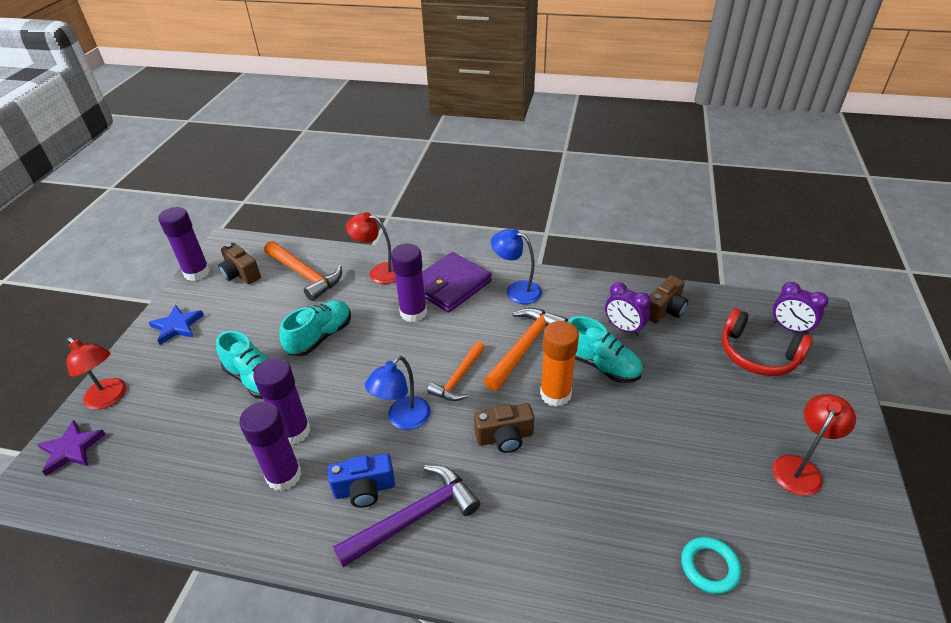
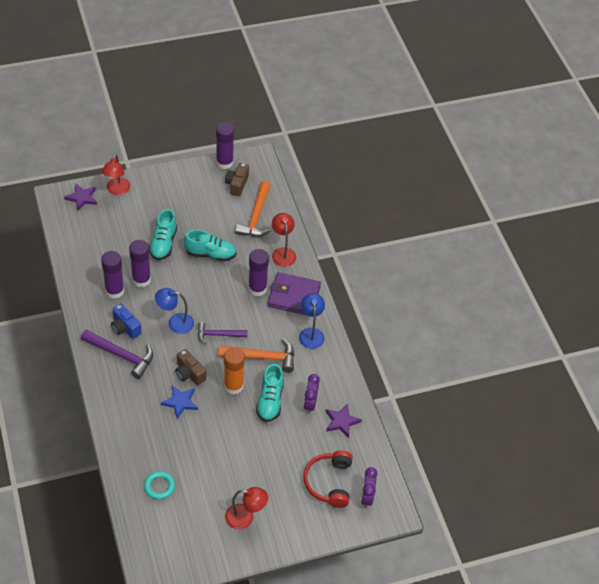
camera: 55 degrees right, 10 degrees up
blue star [149,305,204,345] -> blue star moved to [161,385,198,418]
orange hammer [427,341,485,401] -> purple hammer [198,322,248,344]
brown camera [649,275,688,324] -> purple star [326,403,362,438]

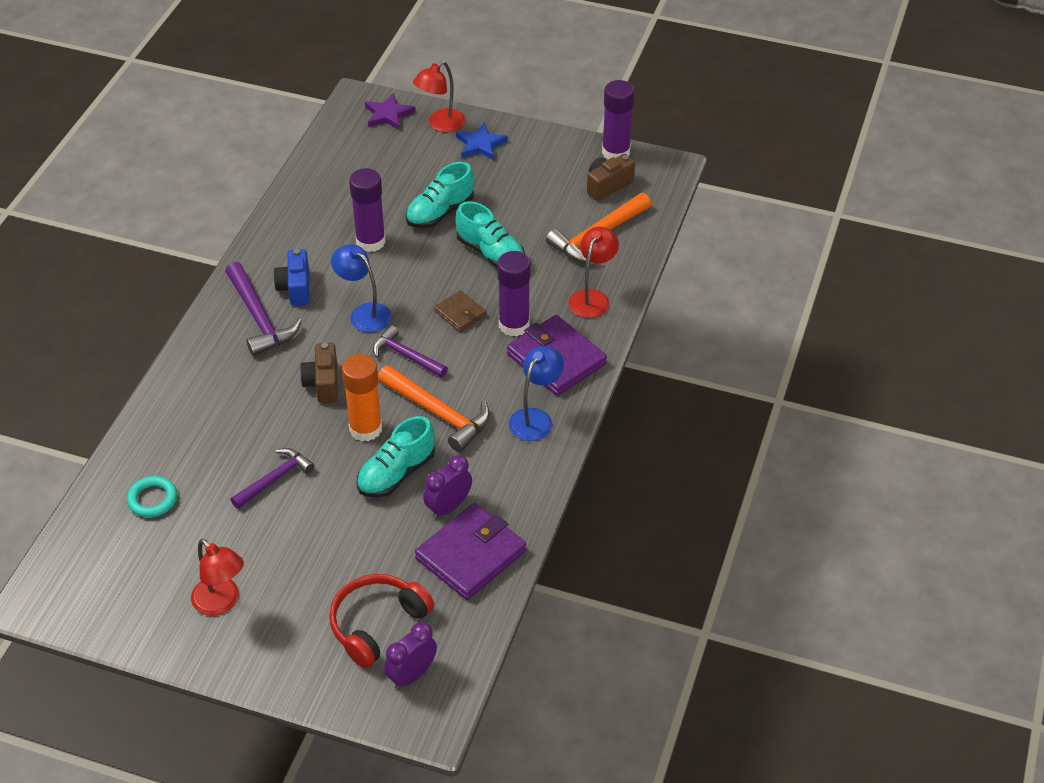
camera: 40 degrees right, 5 degrees down
purple glue stick [101,251,124,299] -> none
blue star [161,385,198,418] -> blue star moved to [456,122,508,160]
purple star [326,403,362,438] -> purple wallet [415,503,526,600]
none -> purple hammer [230,448,314,509]
none -> brown wallet [434,290,486,332]

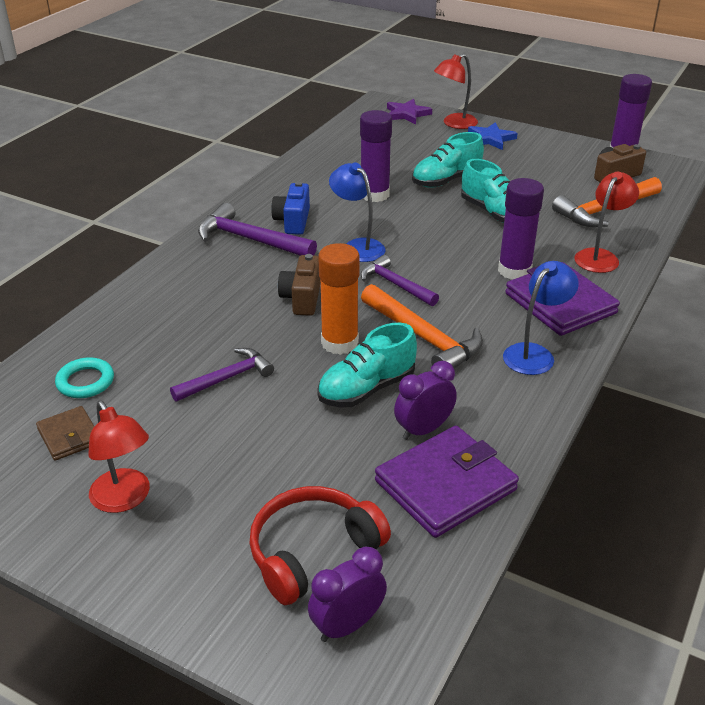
camera: 10 degrees right, 10 degrees down
purple hammer [225,262,302,356] -> purple hammer turned 135 degrees clockwise [198,202,317,256]
brown wallet [434,290,486,332] -> brown wallet moved to [36,406,95,461]

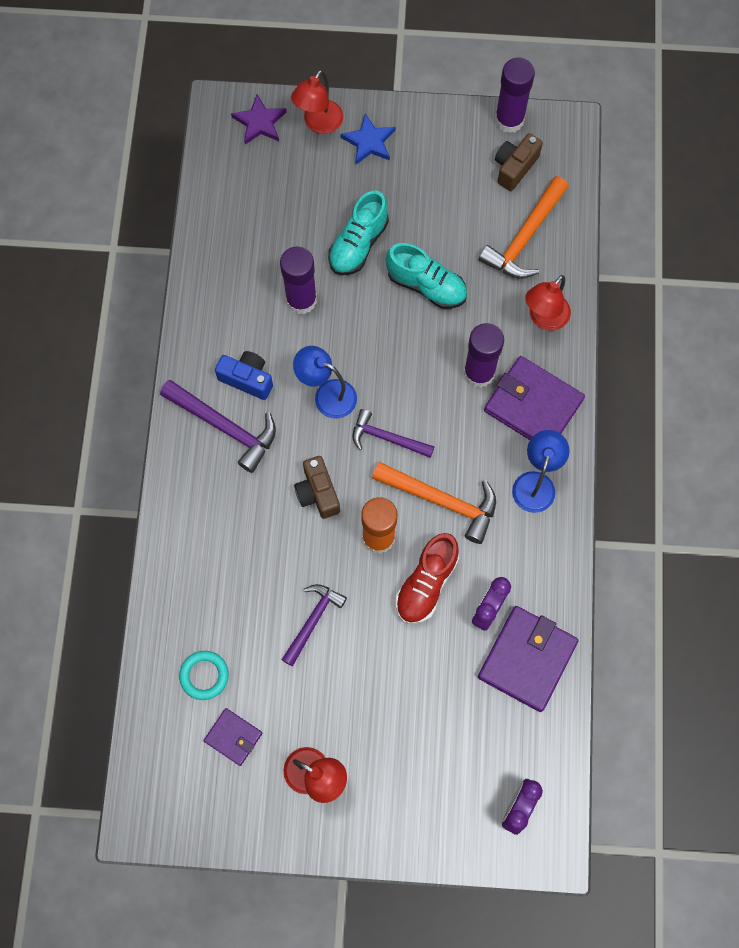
camera: 25 degrees left, 35 degrees up
brown wallet [36,406,95,461] -> purple wallet [204,708,262,766]
purple hammer [198,202,317,256] -> purple hammer turned 150 degrees counterclockwise [160,380,276,473]
red headphones [249,486,391,605] -> none
blue camera [271,182,310,235] -> blue camera turned 135 degrees clockwise [215,351,273,400]
turquoise shoe [317,323,417,407] -> red shoe [396,533,459,624]
red lamp [574,172,639,273] -> red lamp turned 150 degrees counterclockwise [525,275,571,331]

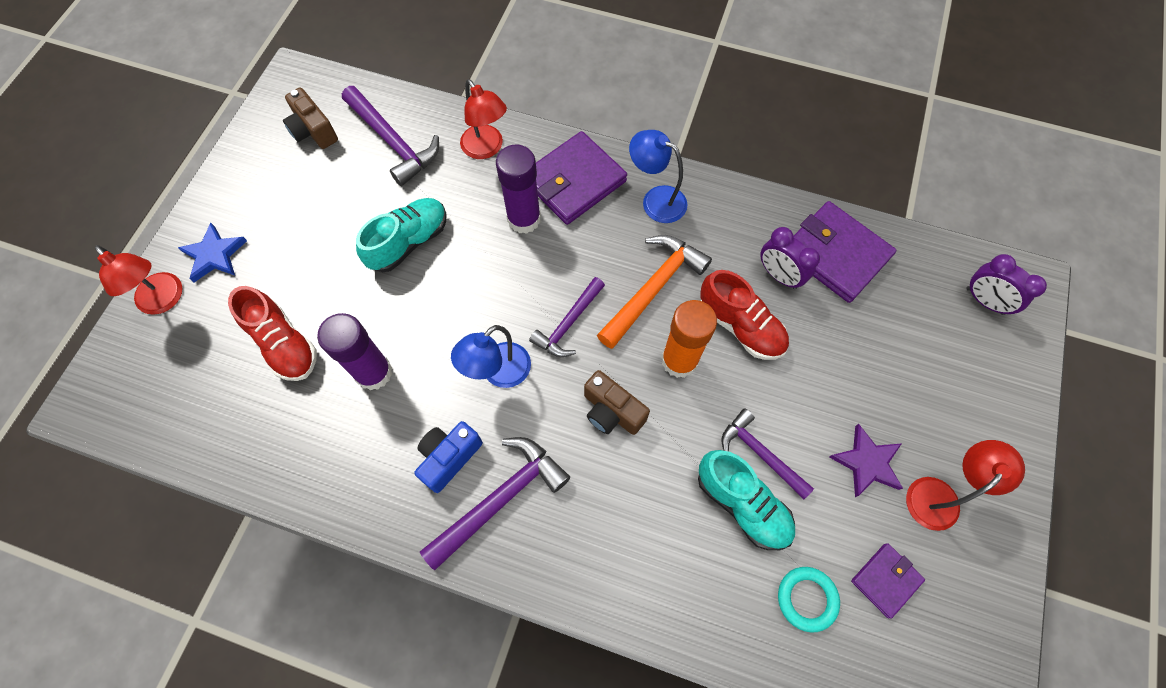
camera: 75 degrees left, 5 degrees down
purple star [231,94,287,144] -> purple star moved to [829,424,903,497]
brown camera [294,456,340,519] -> brown camera turned 45 degrees clockwise [584,370,650,435]
turquoise shoe [328,190,389,275] -> turquoise shoe moved to [698,450,795,550]
orange hammer [479,176,569,279] -> purple hammer [342,86,439,186]
purple glue stick [495,58,535,133] -> none
none -> red shoe [228,286,317,381]

